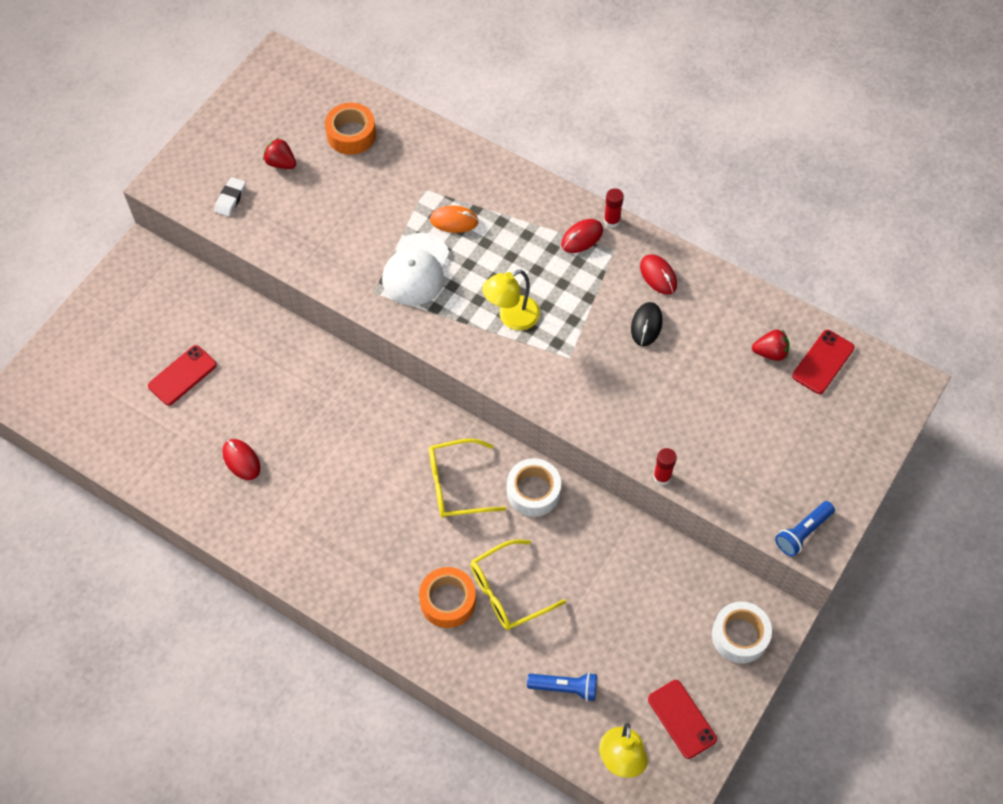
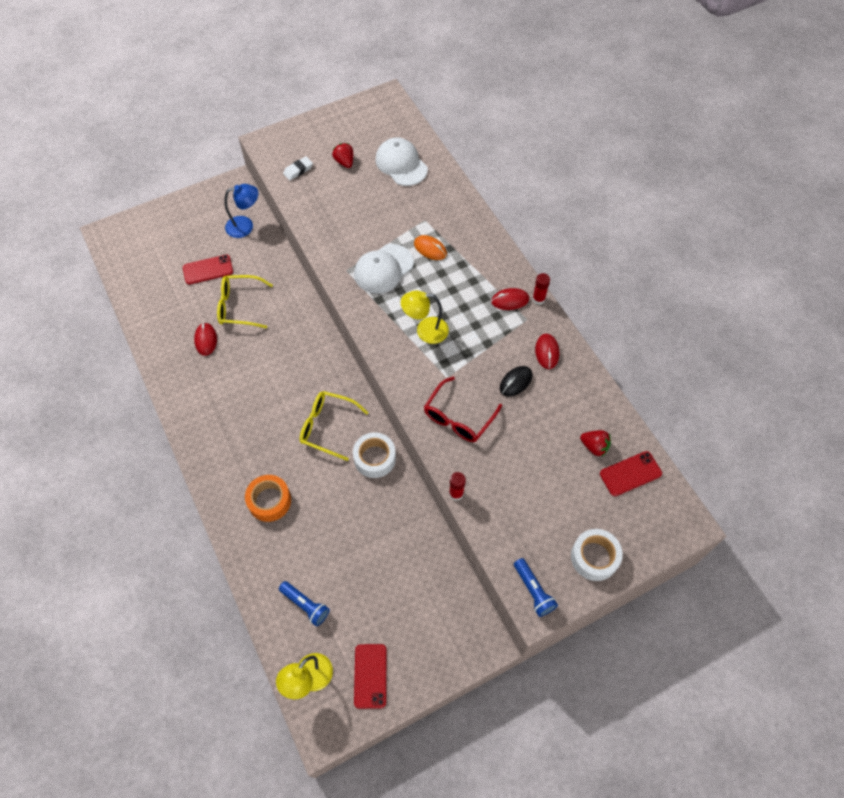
camera: 30 degrees right, 0 degrees up
orange tape [325,103,376,155] -> white cap [375,137,428,186]
yellow glasses [471,540,566,630] -> yellow glasses moved to [217,275,273,329]
white tape [712,602,772,663] -> white tape moved to [571,529,623,581]
blue flashlight [775,501,835,556] -> blue flashlight turned 105 degrees counterclockwise [514,558,558,617]
none -> blue lamp [224,184,258,238]
none -> red glasses [424,377,502,442]

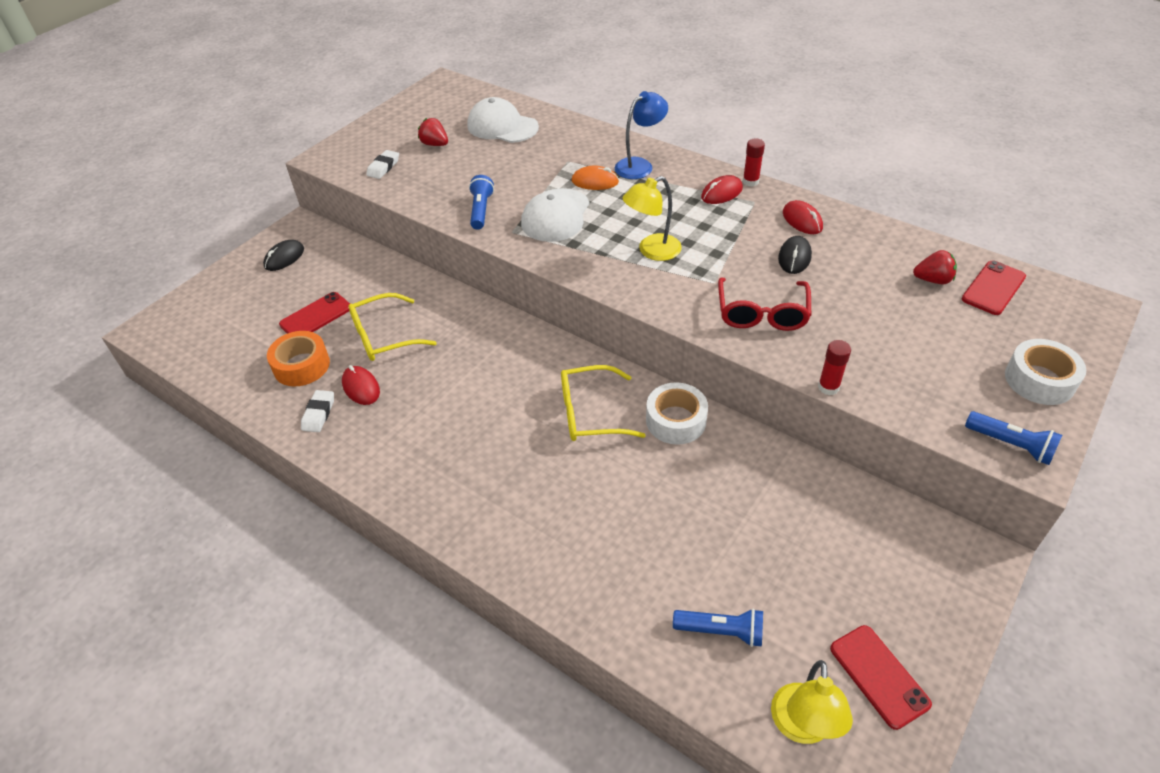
camera: 25 degrees left, 15 degrees down
blue lamp [224,184,258,238] -> blue lamp moved to [615,91,668,179]
orange tape [245,475,291,522] -> orange tape moved to [267,331,330,387]
none -> black mouse [263,240,304,271]
none -> white eraser [301,390,334,432]
none -> blue flashlight [469,175,494,230]

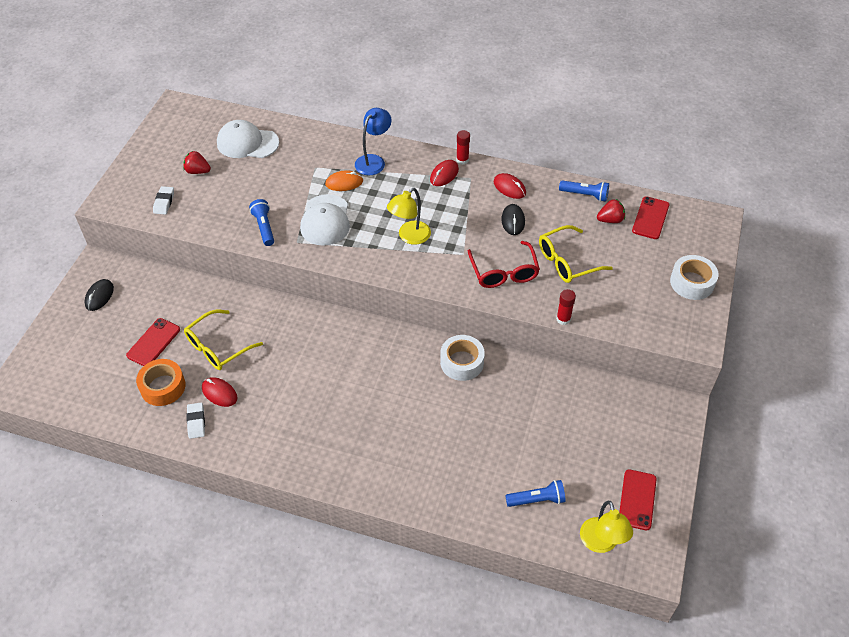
camera: 20 degrees left, 5 degrees up
yellow glasses [561,365,646,441] -> yellow glasses moved to [539,225,613,283]
red phone [830,625,932,730] -> red phone turned 60 degrees clockwise [619,469,657,530]
blue flashlight [965,411,1062,465] -> blue flashlight moved to [559,180,609,202]

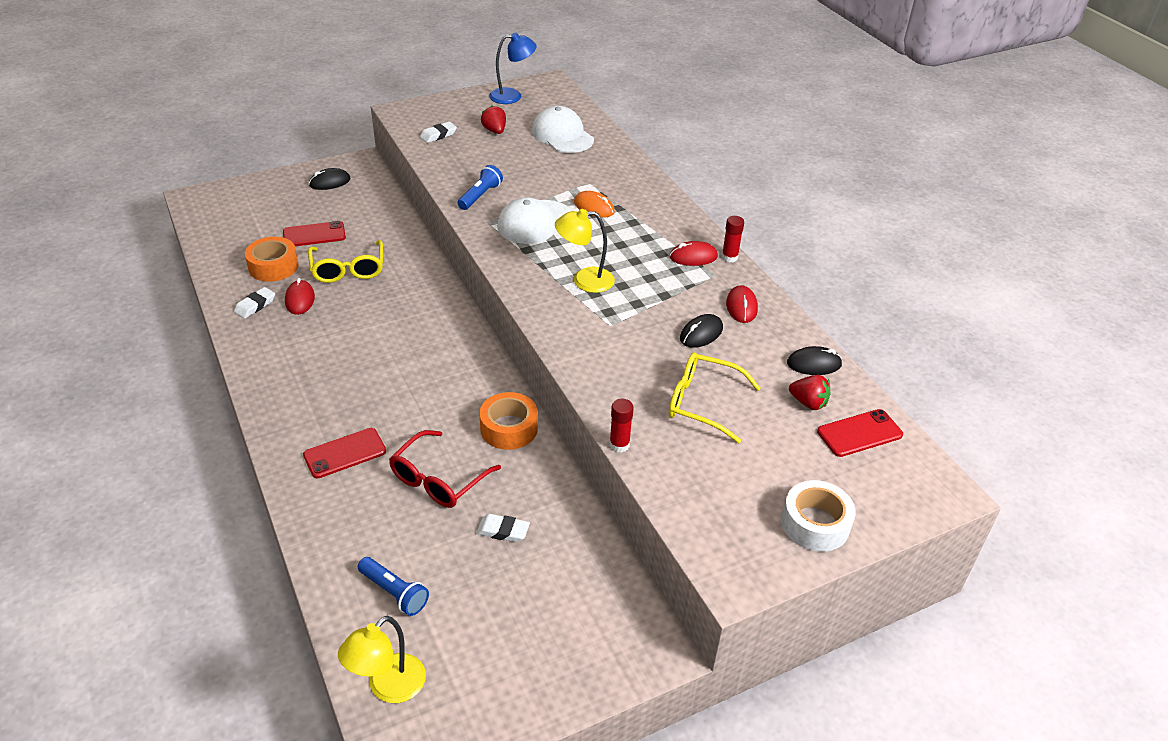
camera: 45 degrees right, 10 degrees down
yellow glasses [184,310,263,370] -> yellow glasses turned 105 degrees counterclockwise [308,240,383,283]
blue lamp [355,108,391,175] -> blue lamp moved to [489,32,537,104]
white tape [440,335,485,381] -> orange tape [479,392,538,450]
red glasses [468,241,540,288] -> red glasses moved to [389,430,501,508]
blue flashlight [559,180,609,202] -> black mouse [787,346,842,375]
red phone [619,469,657,530] -> red phone moved to [303,428,386,478]
none -> white eraser [476,514,530,542]

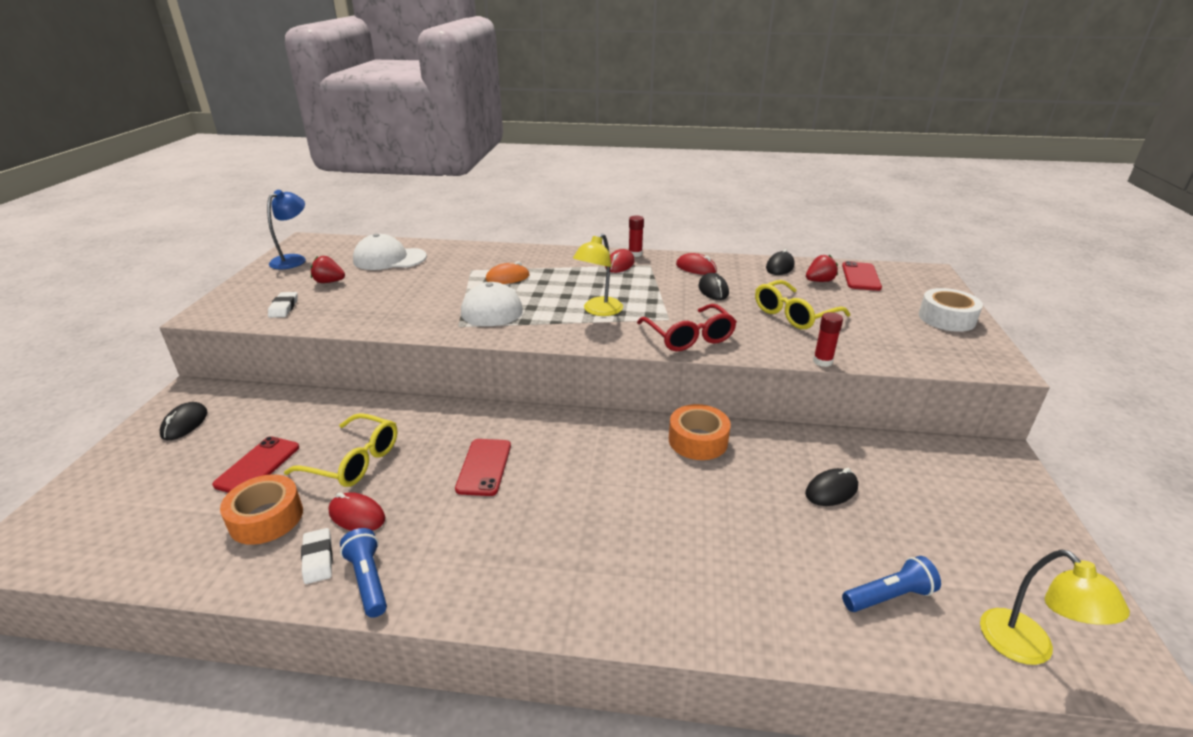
camera: 55 degrees left, 10 degrees down
red phone [303,428,386,478] -> red phone moved to [455,439,511,496]
red glasses [389,430,501,508] -> red glasses moved to [637,304,737,351]
blue flashlight [458,165,503,210] -> blue flashlight moved to [340,528,387,618]
white eraser [476,514,530,542] -> black mouse [805,468,858,506]

